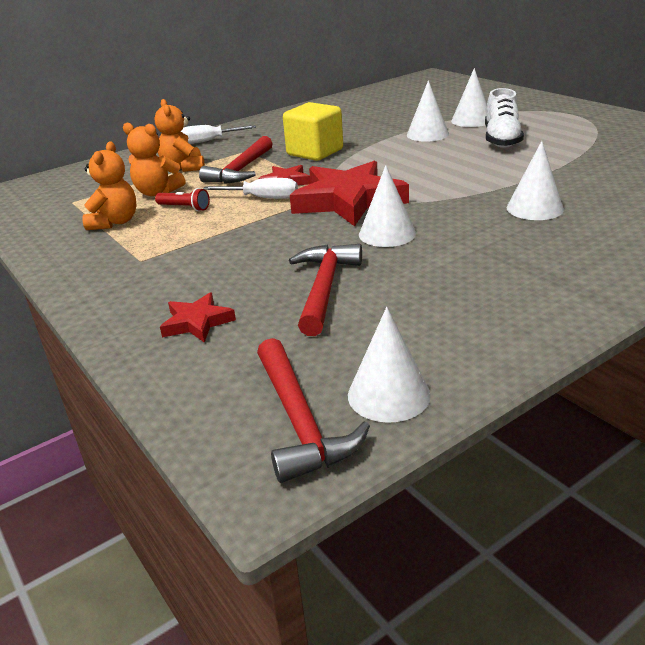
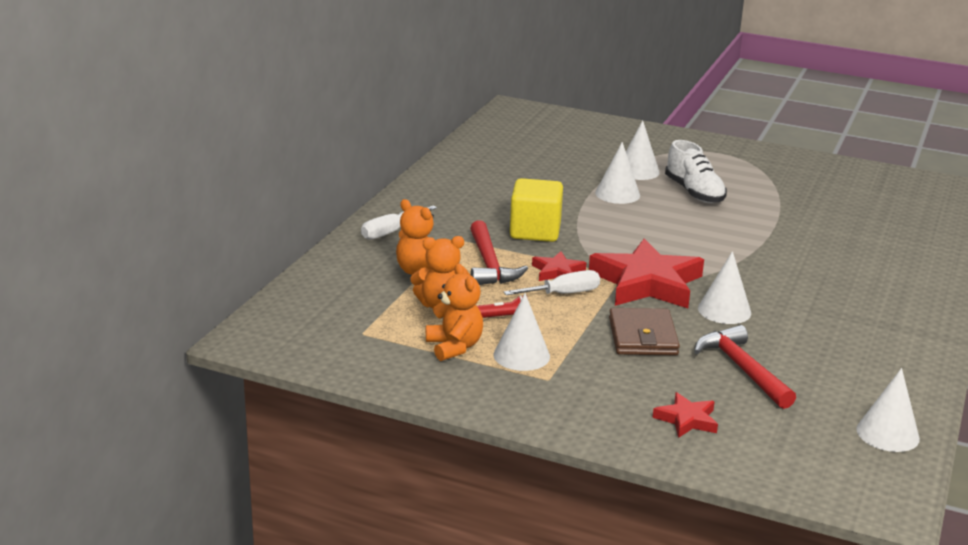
camera: 35 degrees left, 5 degrees down
red hammer [257,338,370,483] -> none
white cone [507,141,564,220] -> white cone moved to [493,293,550,371]
none -> brown wallet [609,308,680,355]

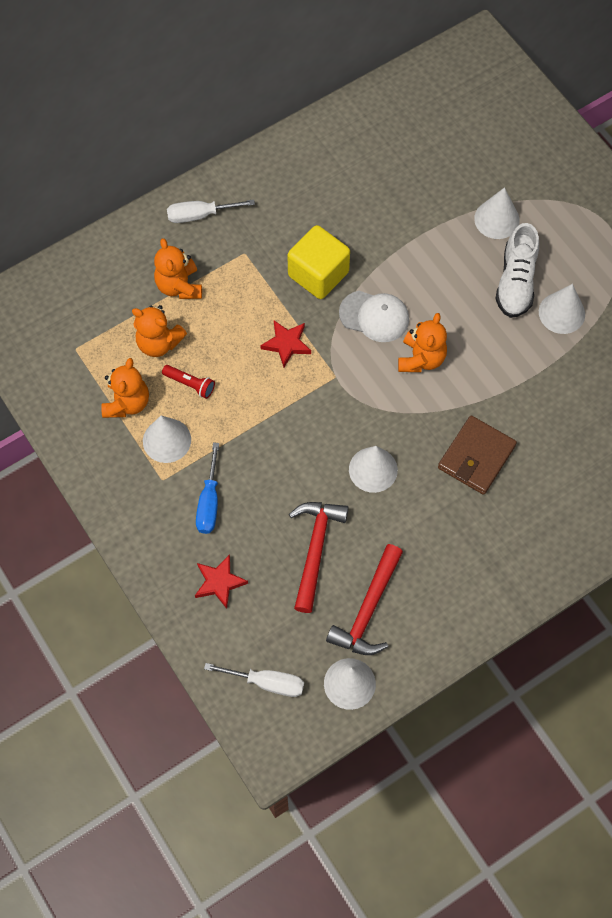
camera: 35 degrees right, 40 degrees up
red hammer [470,220,528,285] -> red hammer moved to [326,544,403,655]
white screwdriver [504,270,600,295] -> white screwdriver moved to [204,663,304,697]
red star [589,238,704,308] -> none
white cone [595,142,640,204] -> white cone moved to [539,284,585,334]
brown wallet [609,308,680,355] -> brown wallet moved to [438,416,517,495]
none -> blue screwdriver [196,442,219,534]
none -> white cap [339,291,409,342]
none -> orange teddy bear [398,313,447,372]

